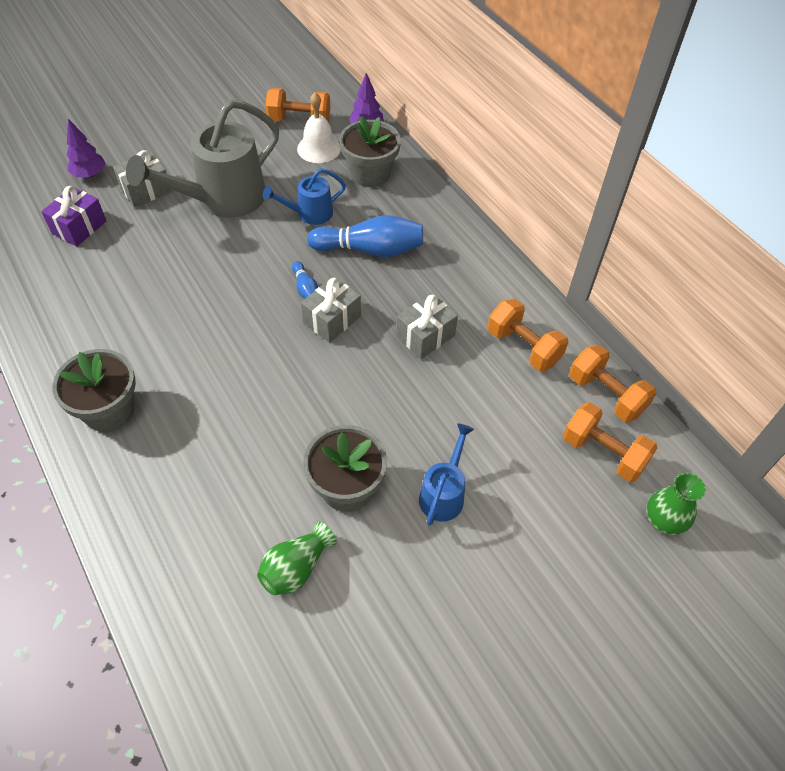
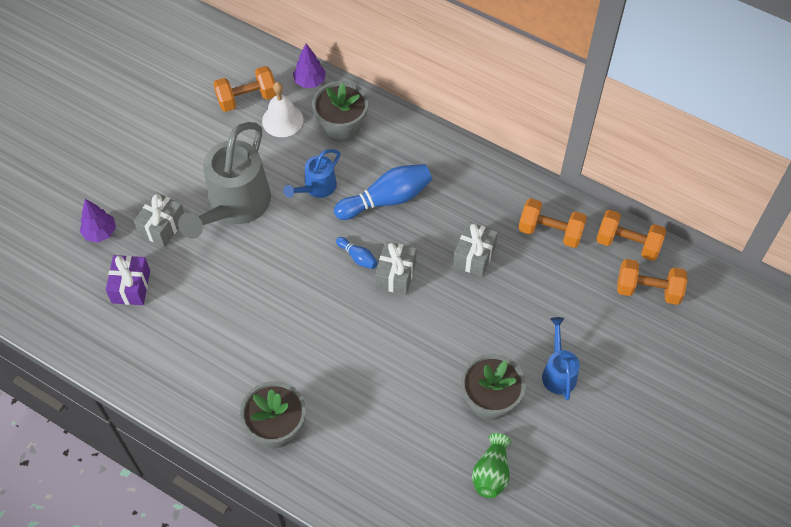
camera: 25 degrees left, 5 degrees up
green vase [646,473,706,535] -> none

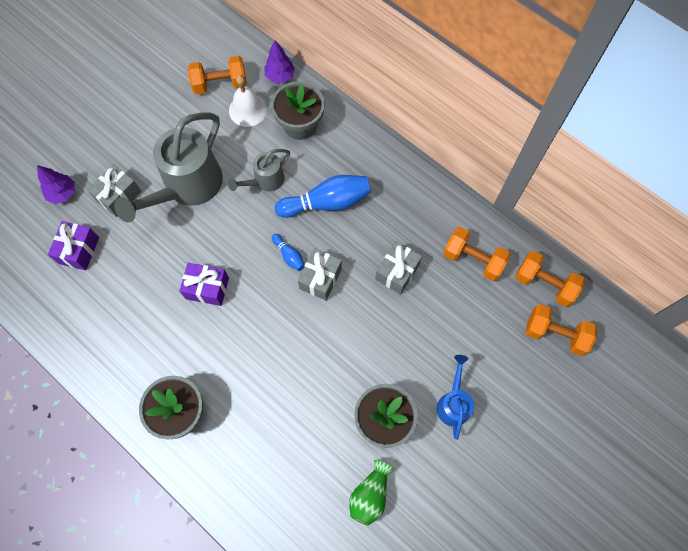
camera: 10 degrees right, 10 degrees up
blue watering can [283,149,340,198] -> grey watering can [228,149,290,192]
none -> purple gift [179,263,229,306]

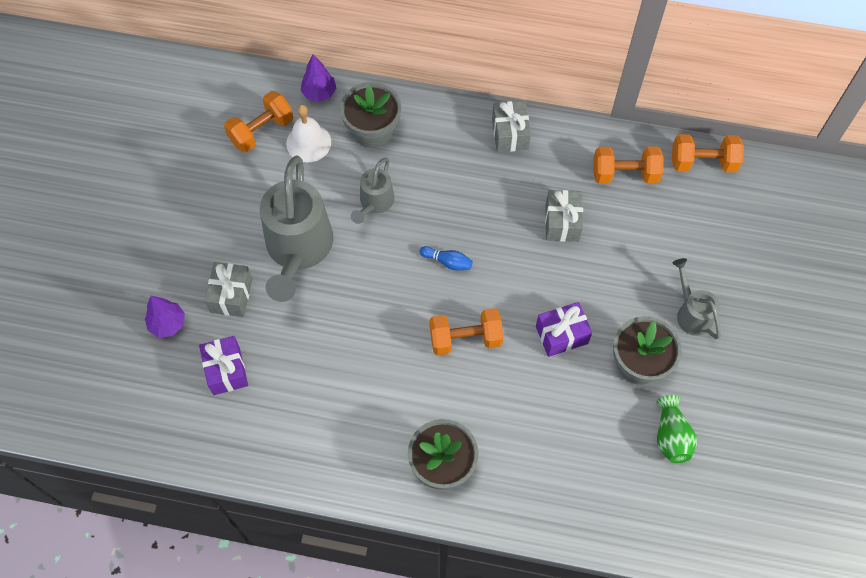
camera: 30 degrees left, 5 degrees down
purple gift [179,263,229,306] -> purple gift moved to [536,302,592,357]
blue bowling pin [275,175,371,218] -> none
grey gift [298,248,342,301] -> grey gift moved to [492,101,531,152]
blue watering can [437,355,474,440] -> grey watering can [673,258,721,339]
orange dumbbell [525,304,597,356] -> orange dumbbell moved to [430,308,503,355]

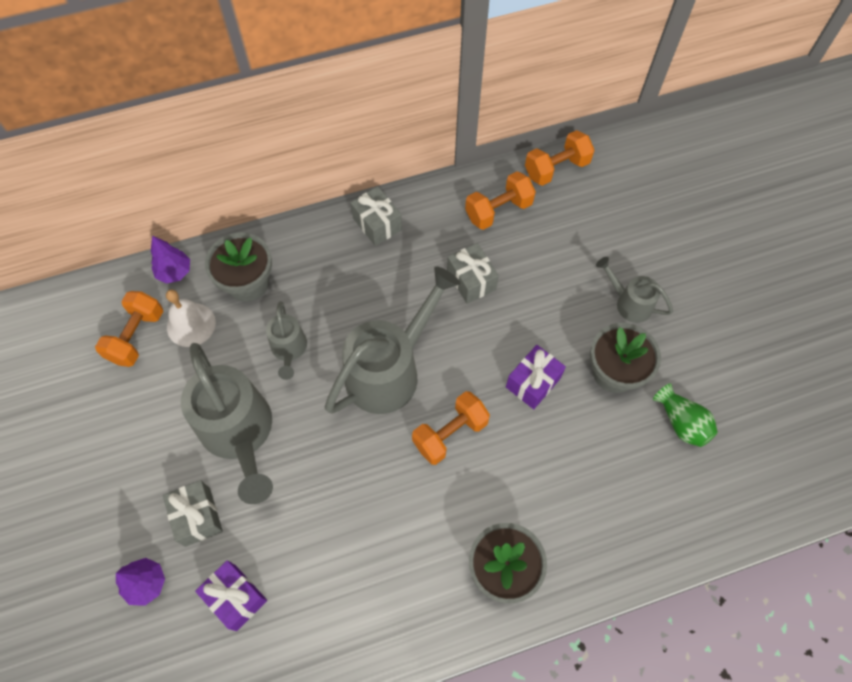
camera: 30 degrees left, 0 degrees up
blue bowling pin [420,246,473,270] -> grey watering can [325,266,460,414]

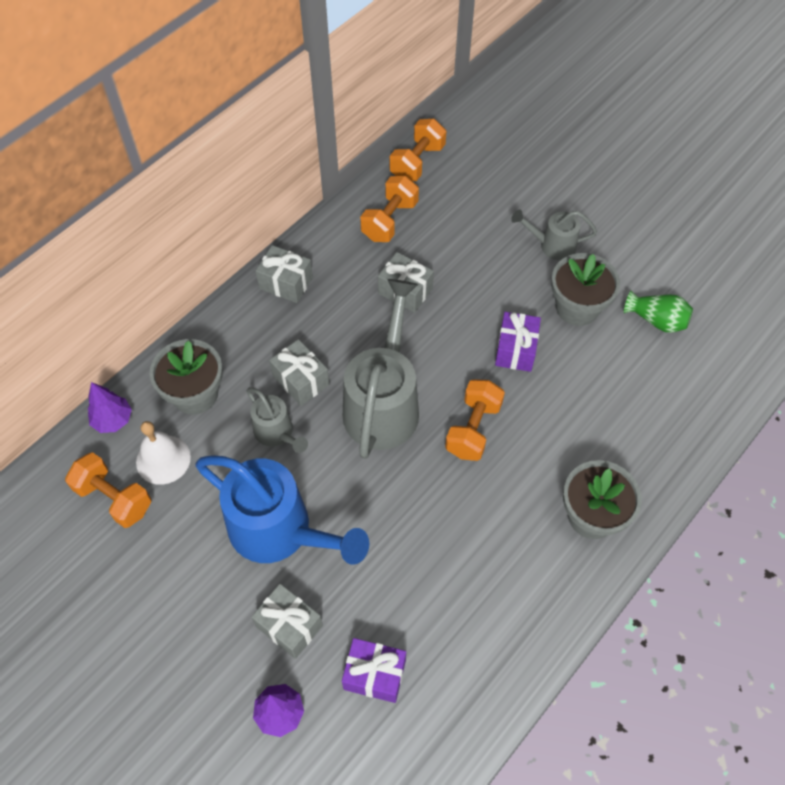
camera: 30 degrees left, 5 degrees down
orange dumbbell [95,291,163,367] -> orange dumbbell turned 45 degrees counterclockwise [65,452,151,528]
grey watering can [181,343,273,504] -> blue watering can [195,455,369,565]
none -> grey gift [269,339,329,406]

